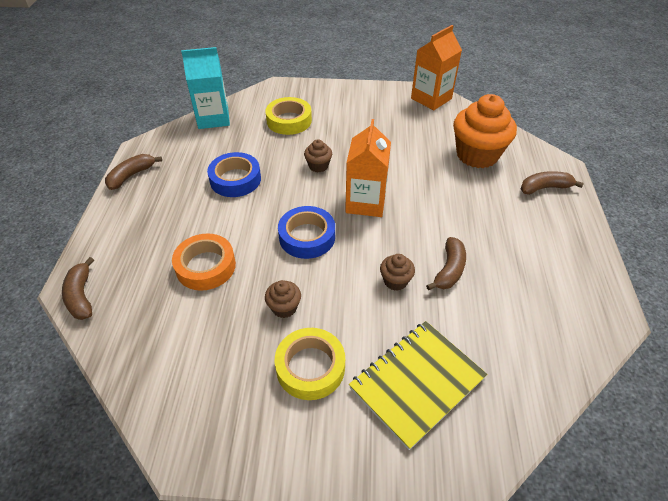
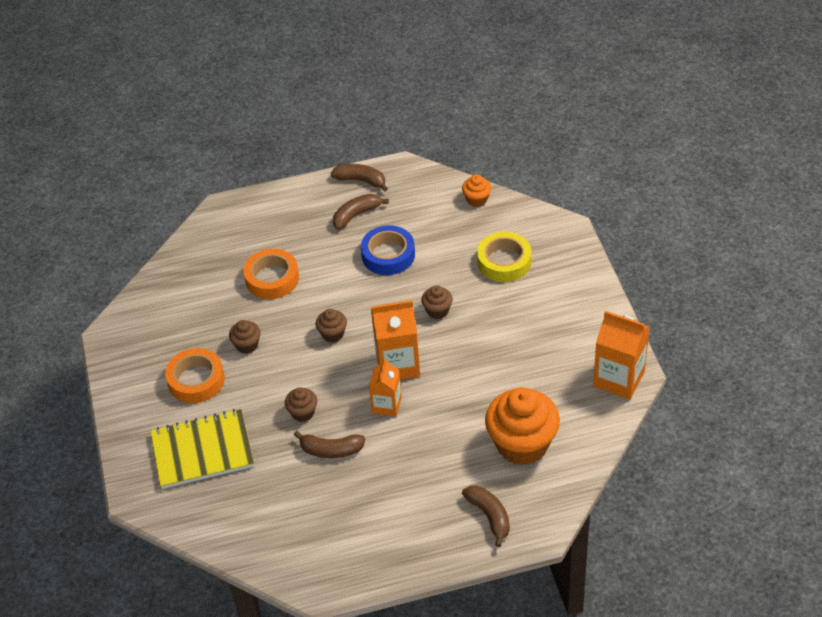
camera: 75 degrees right, 0 degrees up
brown banana [62,257,94,320] -> brown banana moved to [333,194,389,229]
turquoise carton [181,47,230,129] -> orange cupcake [462,174,491,207]
yellow tape [275,328,345,400] -> orange tape [165,348,225,403]
blue tape [278,206,335,259] -> brown cupcake [316,309,347,343]
yellow notebook [349,321,487,450] -> yellow notebook turned 45 degrees counterclockwise [150,409,254,489]
none -> orange carton [369,358,402,416]

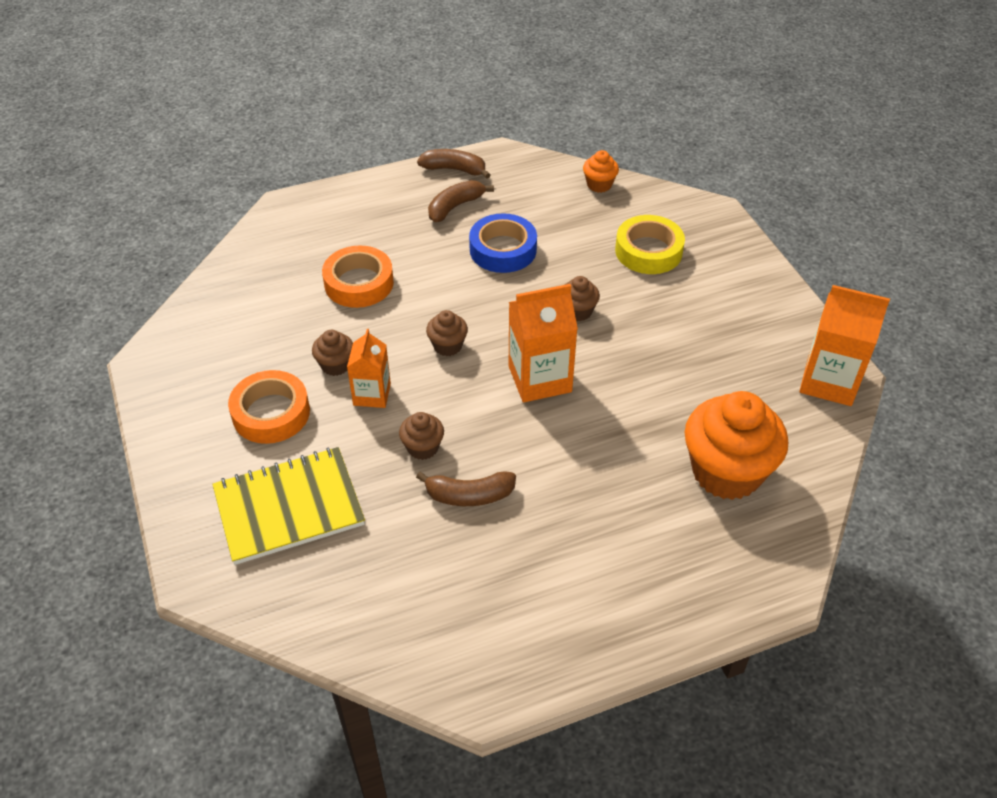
camera: 10 degrees left, 0 degrees up
orange carton [369,358,402,416] -> orange carton moved to [347,329,391,408]
brown banana [462,486,510,547] -> none

